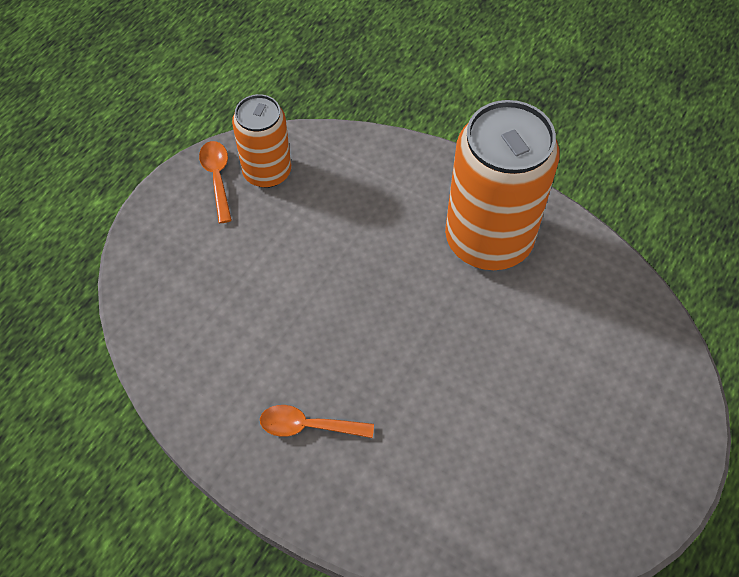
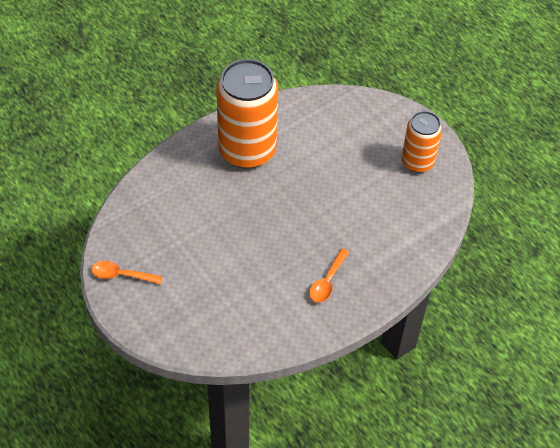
camera: 70 degrees left, 5 degrees down
orange can [232,94,291,188] -> orange can moved to [401,111,442,173]

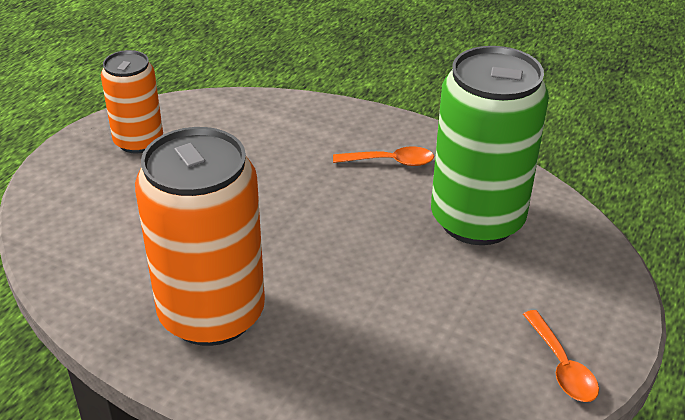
camera: 115 degrees left, 15 degrees down
none -> green can [431,46,549,245]

